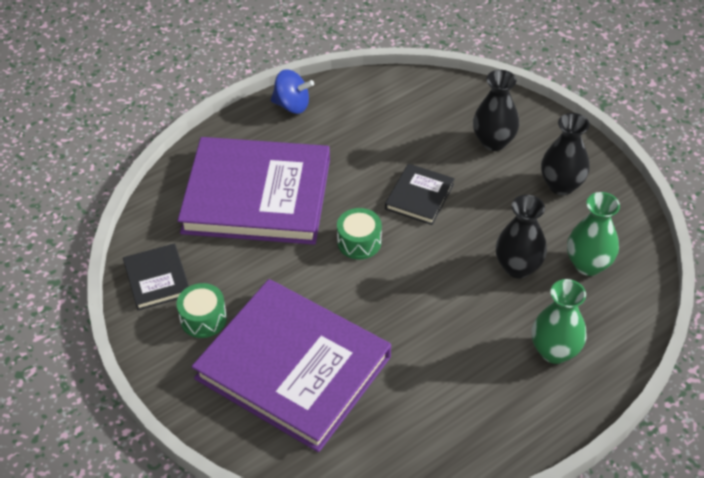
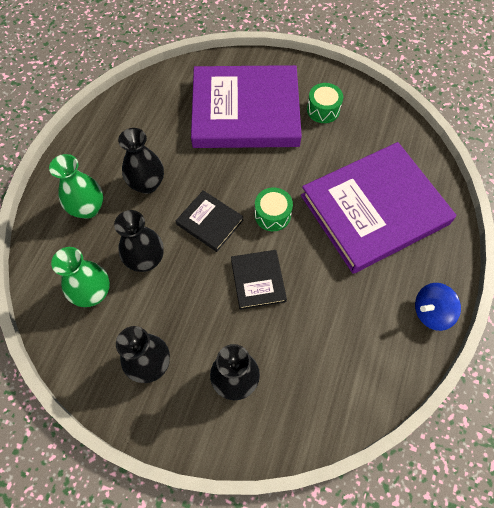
camera: 145 degrees right, 15 degrees up
black book [123,244,189,310] -> black book moved to [176,190,244,252]
none -> black vase [118,128,164,194]

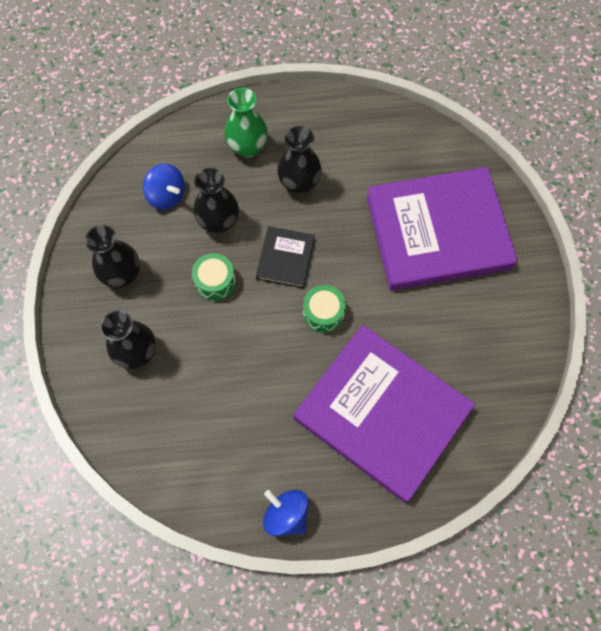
camera: 65 degrees right, 5 degrees up
green vase [51,247,110,307] -> blue spinning top [143,164,185,210]
purple book [191,65,302,148] -> purple book turned 75 degrees counterclockwise [366,167,518,291]
black book [231,250,287,310] -> none
green drum [307,83,343,123] -> green drum moved to [192,253,236,301]

